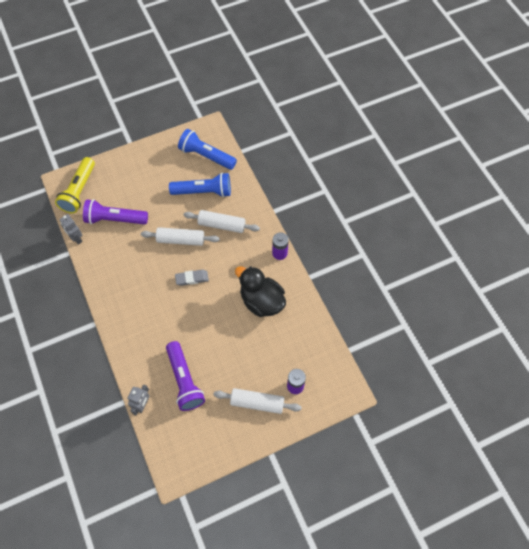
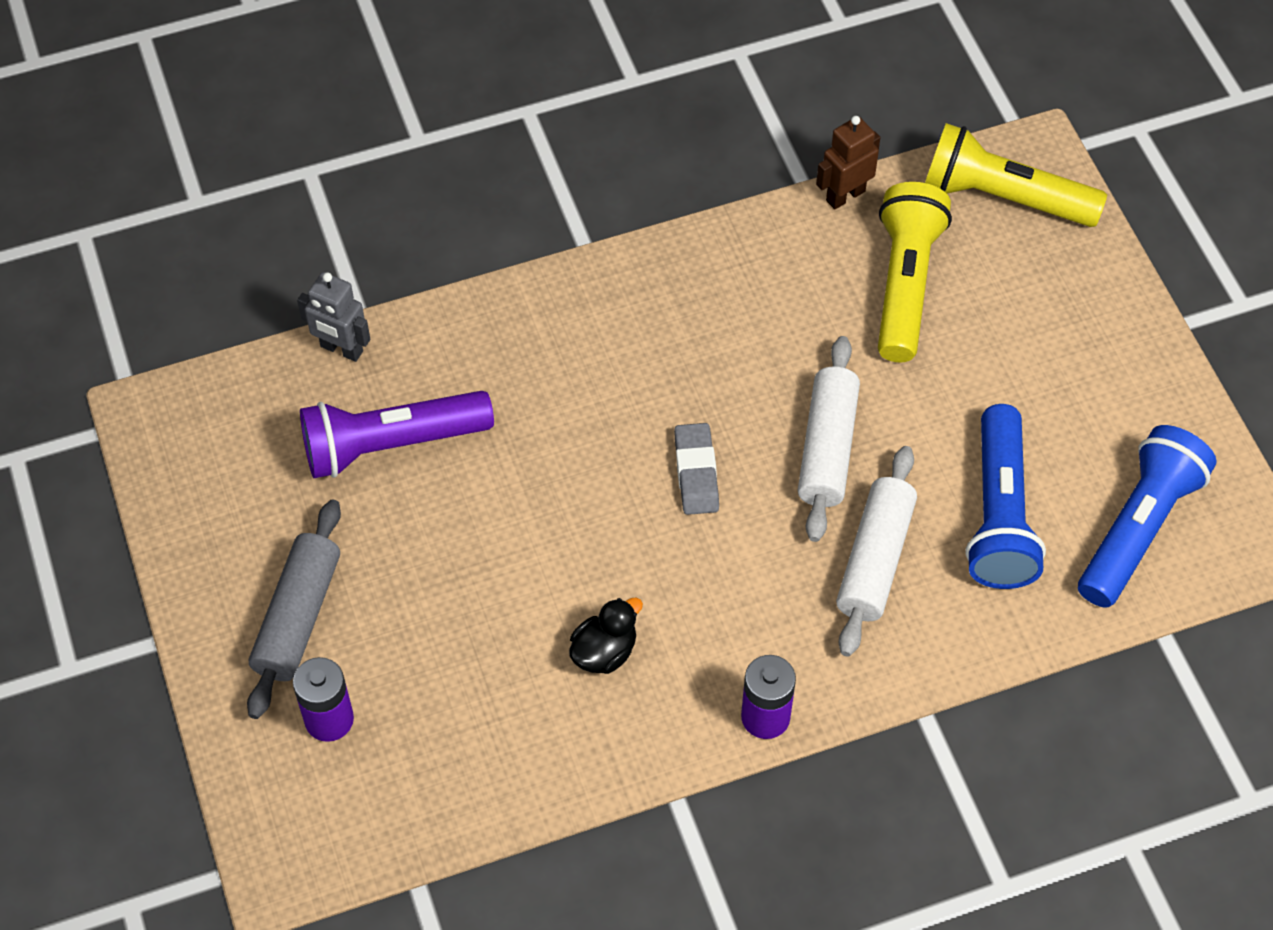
camera: 95 degrees right, 5 degrees down
grey robot [59,214,82,245] -> brown robot [816,116,881,210]
purple flashlight [83,199,148,224] -> yellow flashlight [878,182,952,362]
white rolling pin [214,388,301,414] -> grey rolling pin [247,499,341,719]
black duck [235,266,286,317] -> black duck [569,598,643,674], size x0.50

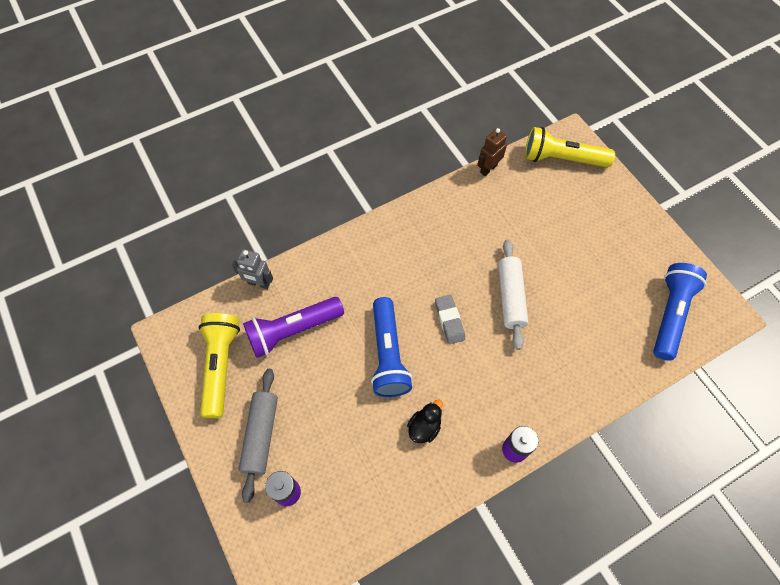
camera: 10 degrees left, 5 degrees up
white rolling pin [836,446,917,657] -> none
yellow flashlight [878,182,952,362] -> yellow flashlight moved to [199,313,240,418]
blue flashlight [965,404,1046,589] -> blue flashlight moved to [371,297,413,397]

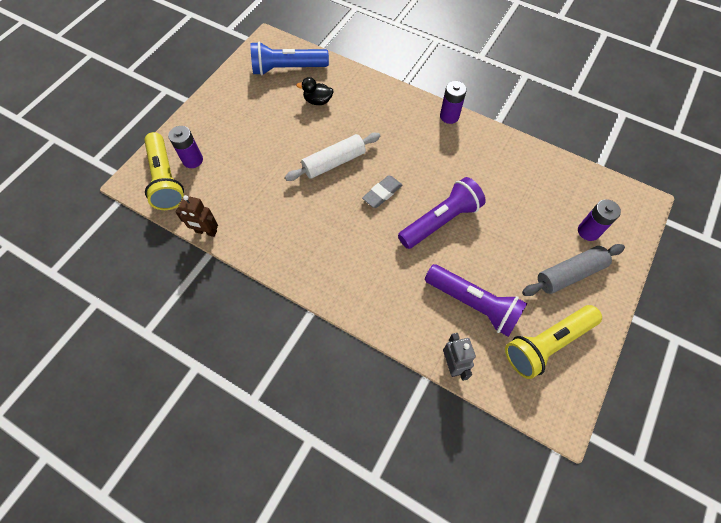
camera: 120 degrees left, 0 degrees up
blue flashlight [371,297,413,397] -> purple flashlight [398,177,486,249]
black duck [407,399,443,443] -> black duck moved to [296,77,334,105]
none -> purple battery [168,126,203,168]

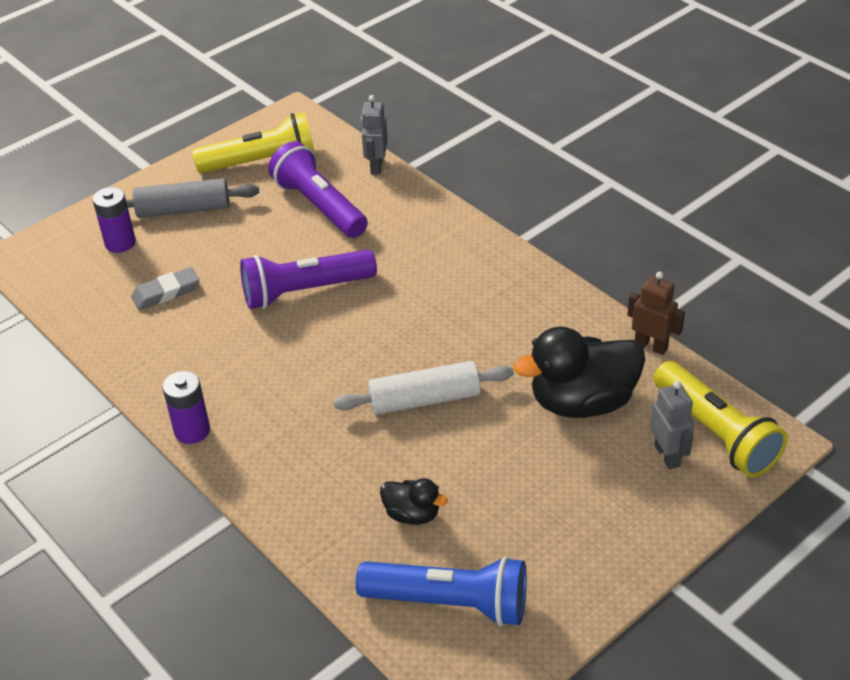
camera: 160 degrees left, 20 degrees down
yellow flashlight [144,132,184,210] -> yellow flashlight turned 150 degrees clockwise [654,361,788,477]
purple battery [168,126,203,168] -> grey robot [650,381,694,469]
grey eraser [362,175,402,208] -> grey eraser moved to [131,267,199,310]
none -> black duck [514,327,645,418]

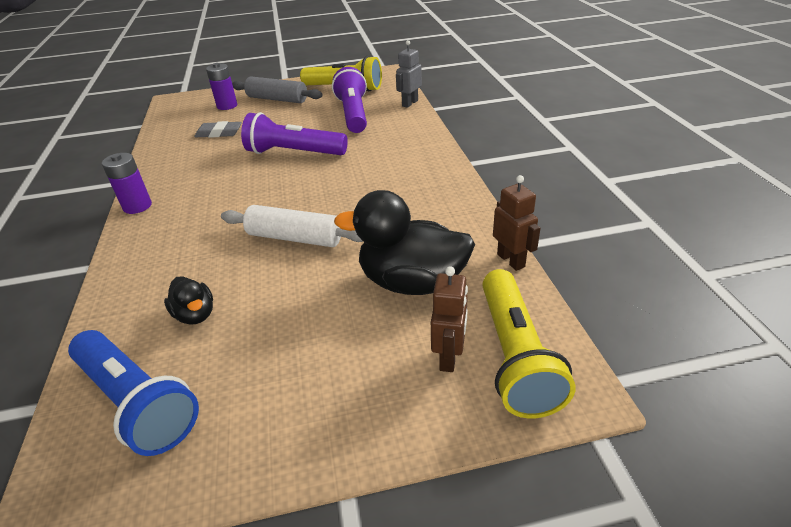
camera: 30 degrees right, 5 degrees down
grey robot [650,381,694,469] -> brown robot [431,266,468,372]

